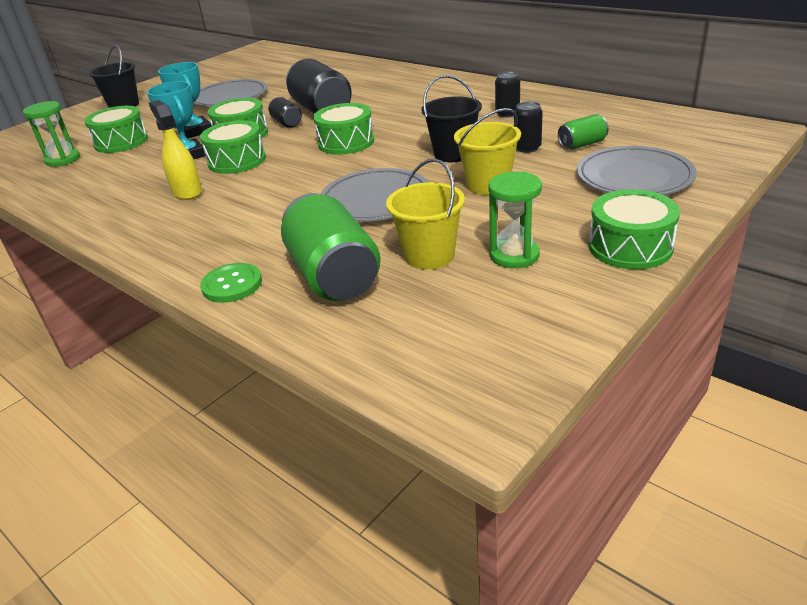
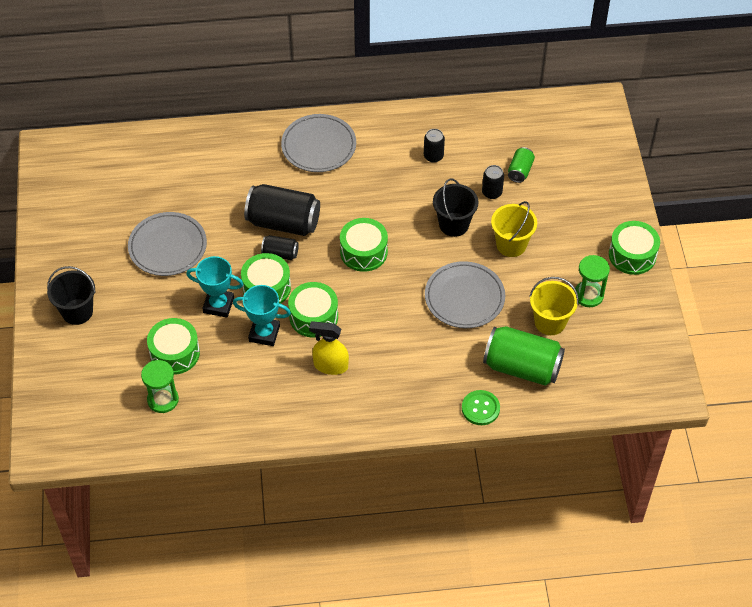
camera: 50 degrees left, 20 degrees up
grey plate [577,146,697,195] -> grey plate moved to [281,114,356,172]

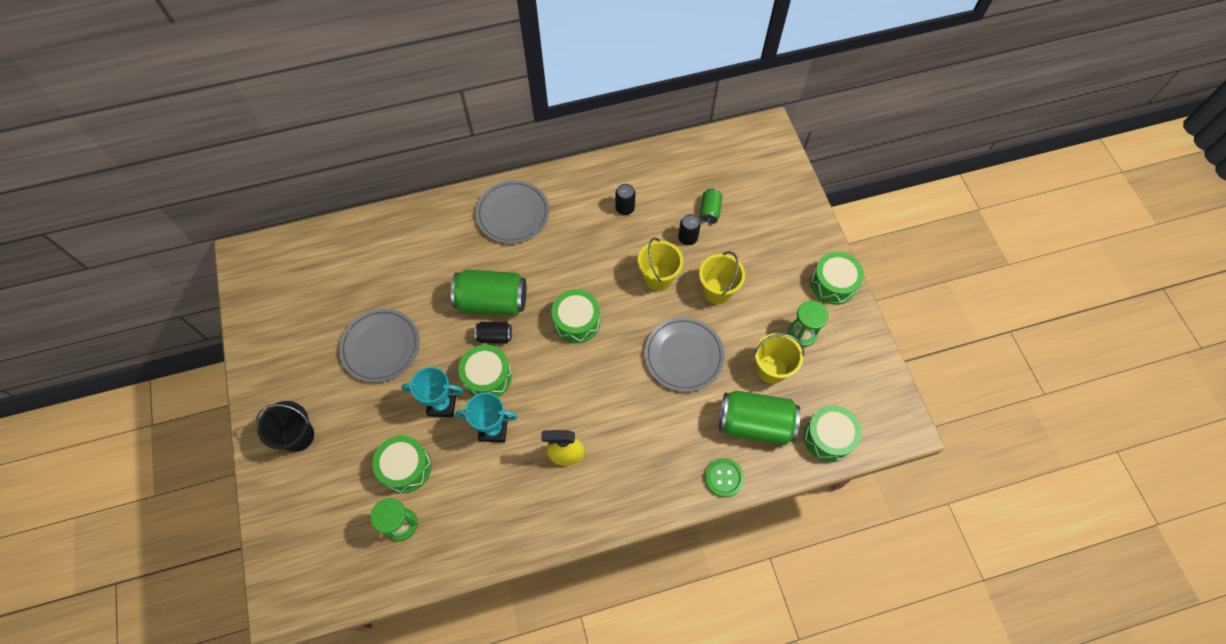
camera: 10 degrees left, 10 degrees up
black can [244,184,320,236] -> green can [451,270,526,316]
green drum [288,282,338,337] -> green drum moved to [804,405,862,462]
black bucket [433,178,478,237] -> yellow bucket [638,238,683,291]

